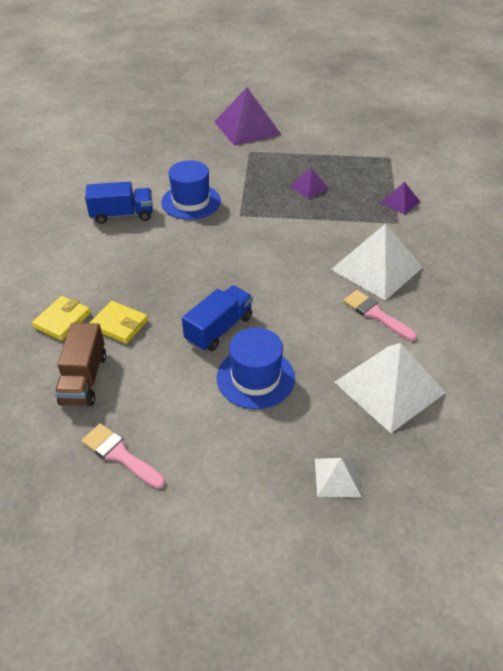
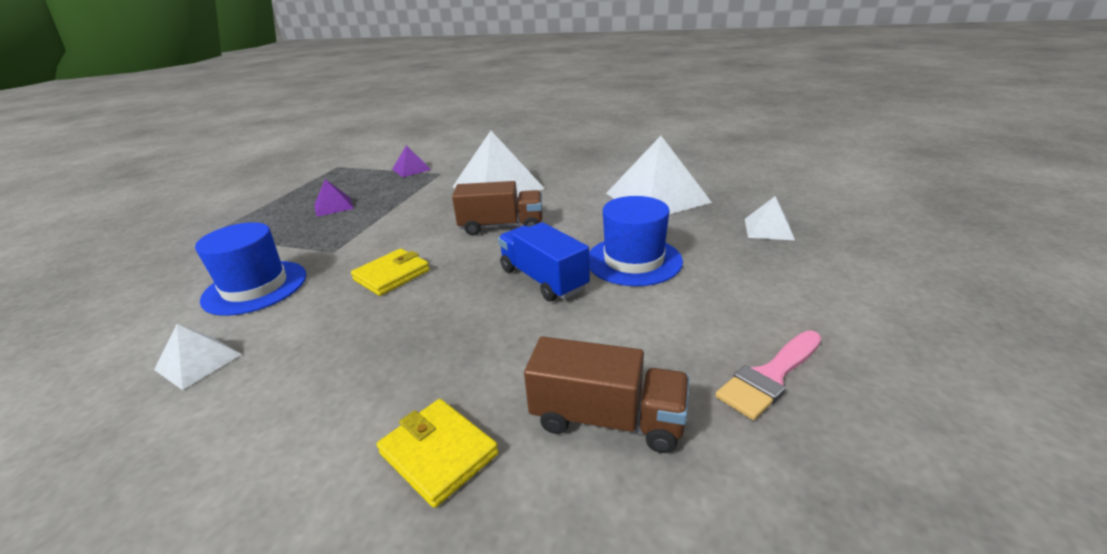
camera: 75 degrees left, 15 degrees down
blue truck [85,182,153,224] -> white pyramid [154,324,242,390]
yellow wallet [90,301,148,344] -> yellow wallet moved to [351,249,430,296]
purple pyramid [214,87,281,146] -> none
pink brush [343,290,417,341] -> none
none -> brown truck [452,181,542,235]

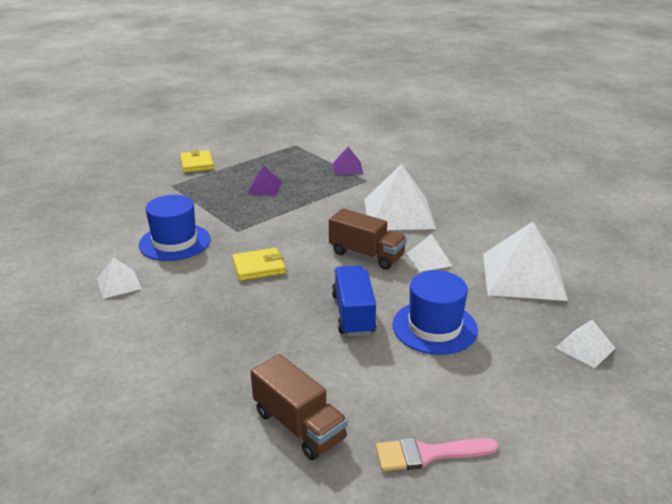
camera: 30 degrees right, 0 degrees up
yellow wallet [377,399,499,508] -> yellow wallet moved to [180,150,214,173]
none -> white pyramid [406,234,453,272]

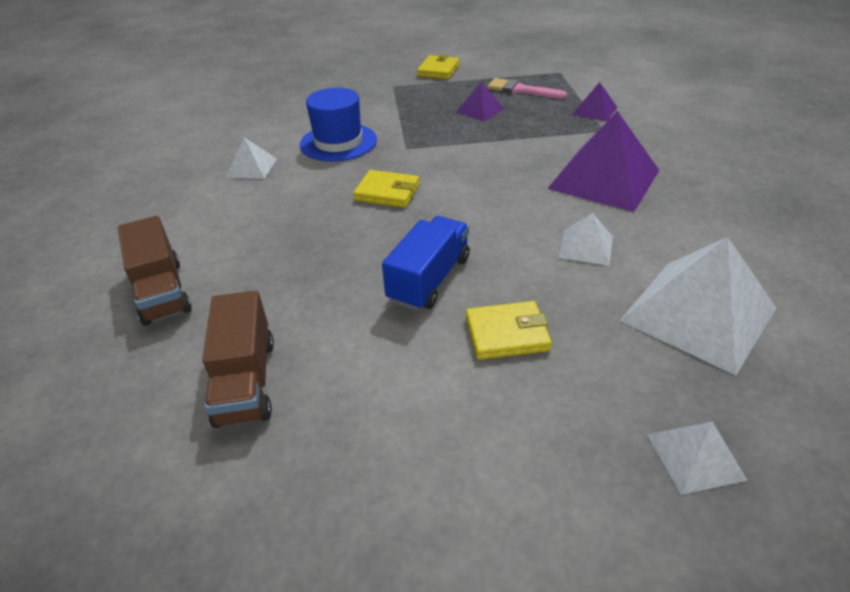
camera: 35 degrees right, 10 degrees up
brown truck [329,208,407,270] -> brown truck moved to [118,216,192,326]
white pyramid [364,164,436,230] -> purple pyramid [547,111,659,212]
pink brush [376,437,498,471] -> pink brush moved to [487,78,567,99]
blue hat [393,270,478,355] -> yellow wallet [466,301,552,360]

